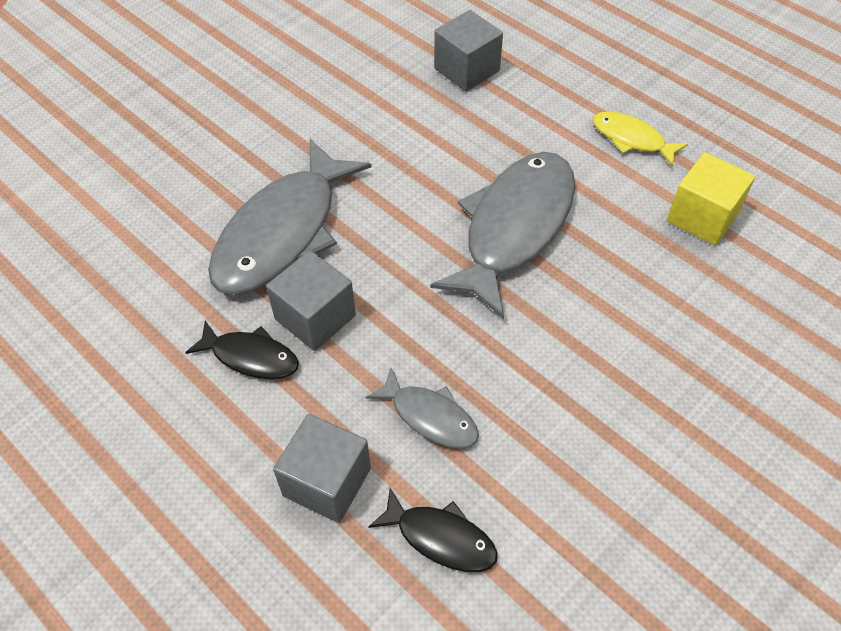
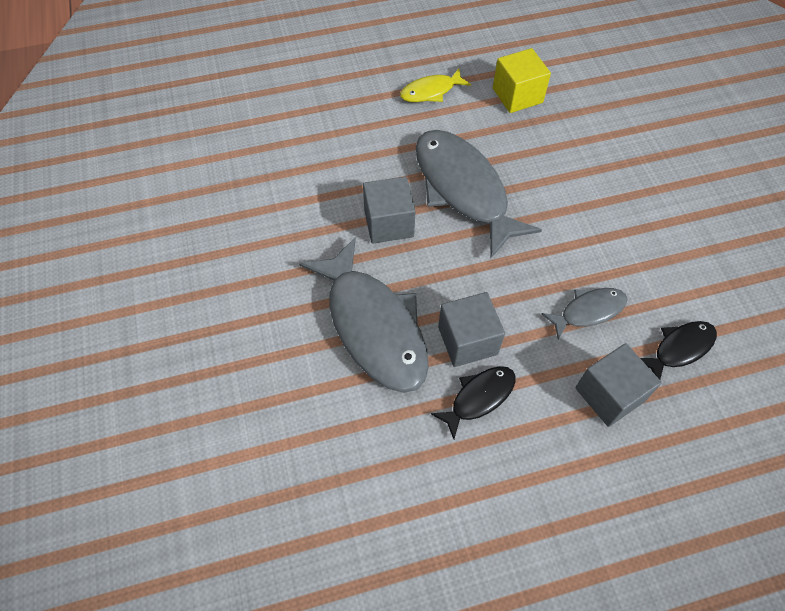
camera: 60 degrees left, 5 degrees up
grey cube [434,10,503,92] -> grey cube moved to [363,177,415,244]

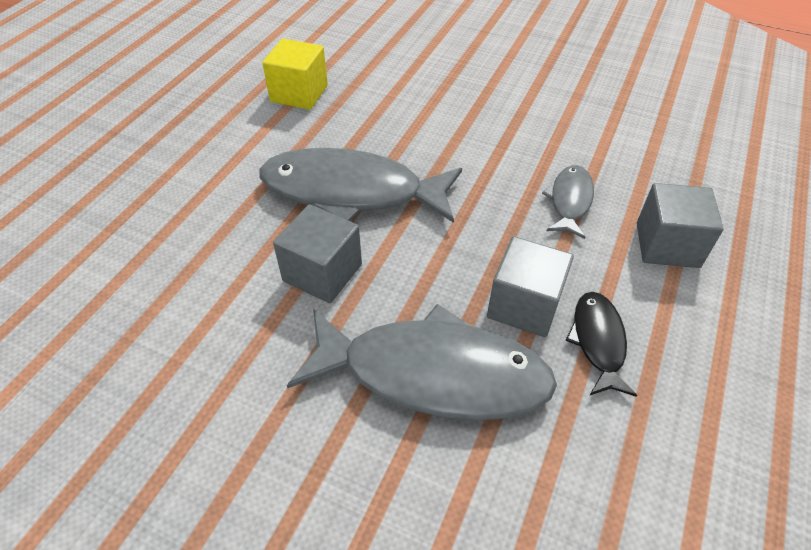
camera: 50 degrees left, 10 degrees down
yellow fish [400,68,471,102] -> none
black fish [640,321,717,379] -> none

